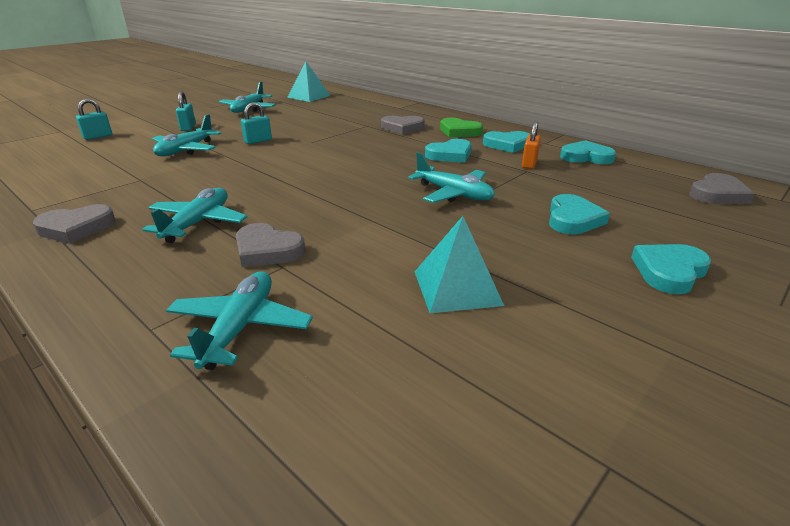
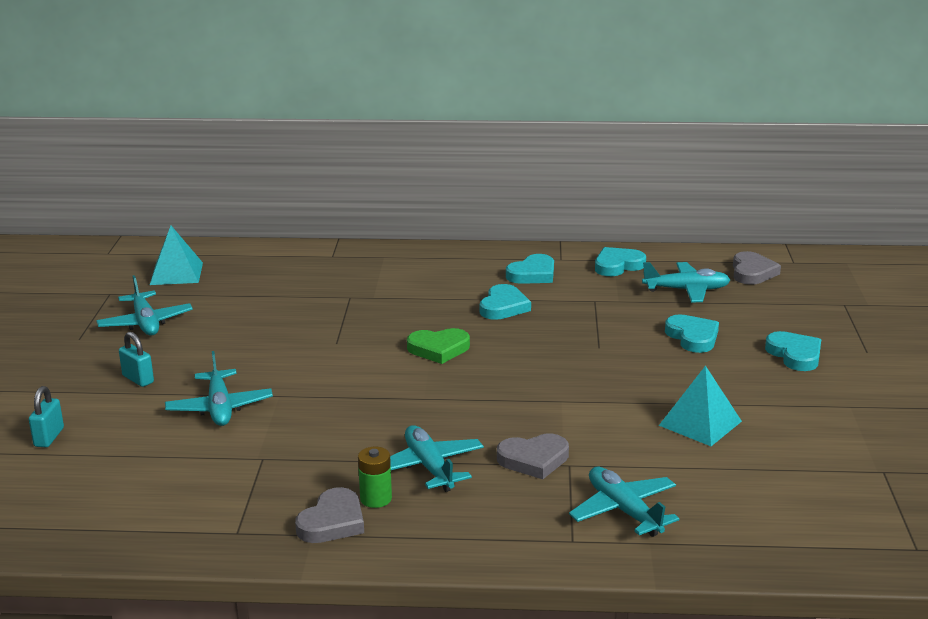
camera: 40 degrees left, 5 degrees down
turquoise padlock [241,102,272,144] -> none
grey heart [381,116,425,135] -> none
turquoise plane [408,152,495,203] -> turquoise plane moved to [642,262,730,302]
green heart [440,118,483,137] -> green heart moved to [407,328,470,364]
orange padlock [522,121,541,169] -> none
turquoise heart [631,244,711,294] -> turquoise heart turned 150 degrees clockwise [765,331,821,371]
none -> green battery [358,447,392,508]

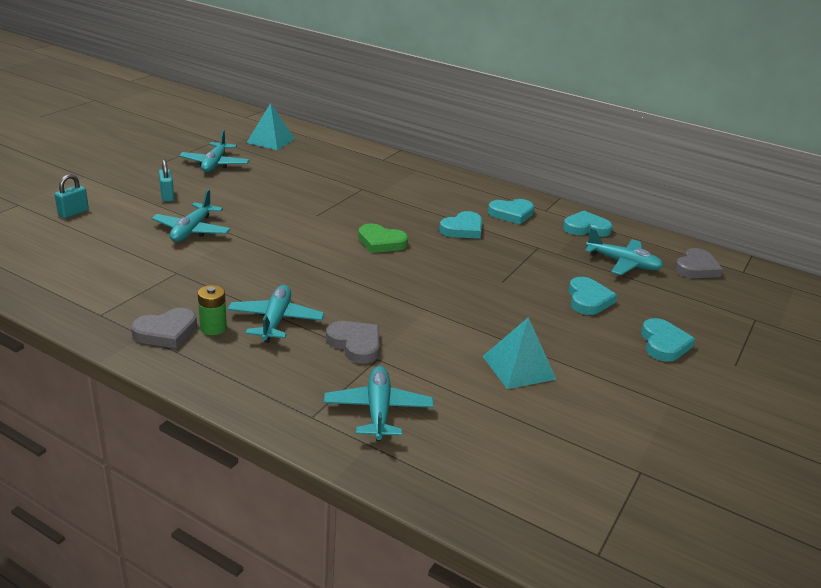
camera: 25 degrees right, 5 degrees up
grey heart [497,433,569,479] -> grey heart turned 150 degrees counterclockwise [326,321,379,364]

